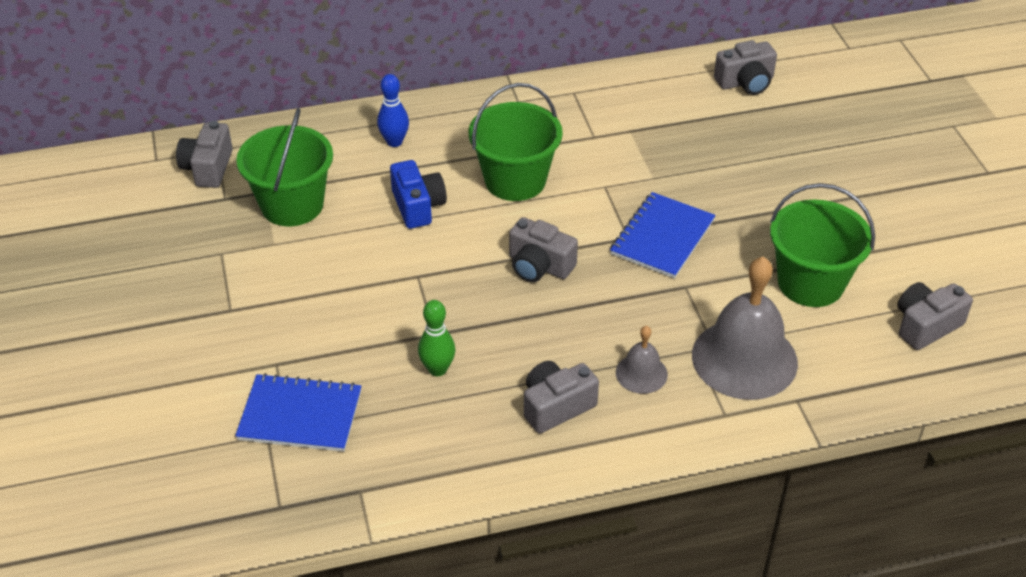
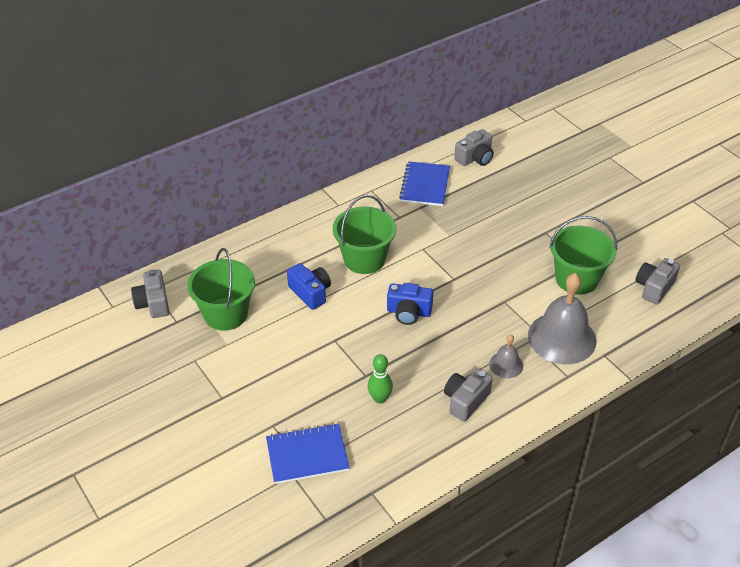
camera: 20 degrees left, 0 degrees up
blue bowling pin [377,74,409,147] -> none
grey camera [509,217,578,282] -> blue camera [387,283,433,325]
blue notebook [610,192,716,279] -> blue notebook moved to [399,161,450,206]

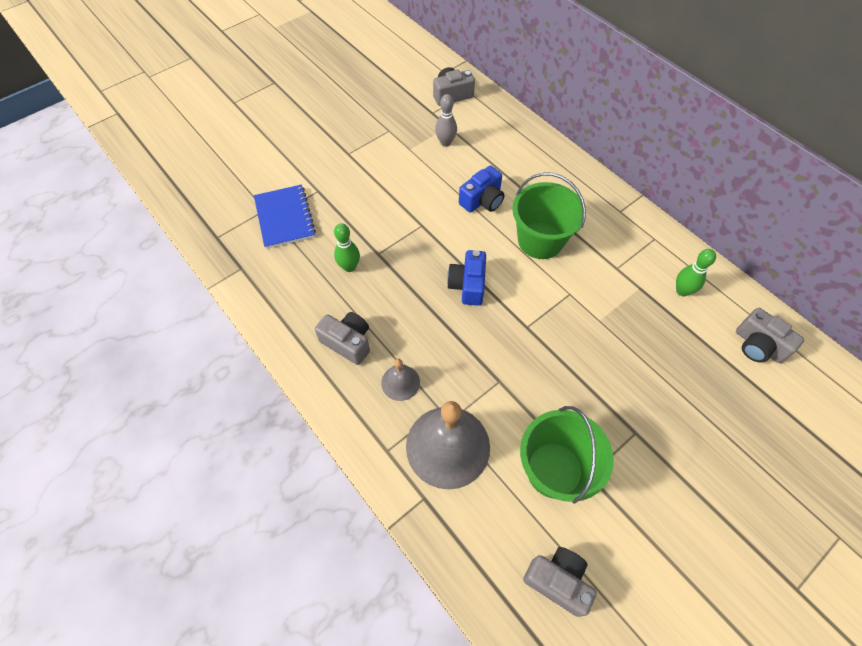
camera: 85 degrees right, 15 degrees up
green bucket [187,248,255,331] -> grey bowling pin [435,94,457,147]
blue notebook [399,161,450,206] -> green bowling pin [676,249,716,296]

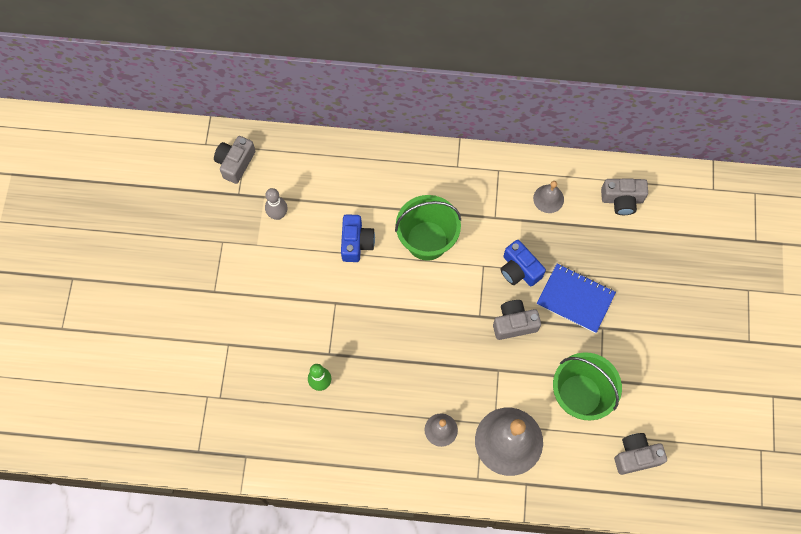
camera: 45 degrees left, 10 degrees up
blue notebook [254,184,316,249] -> blue notebook moved to [537,264,616,333]
grey camera [315,312,370,365] -> grey camera moved to [493,300,541,340]
blue camera [447,250,486,306] -> blue camera moved to [501,240,546,286]
green bowling pin [676,249,716,296] -> grey bell [533,181,564,213]

